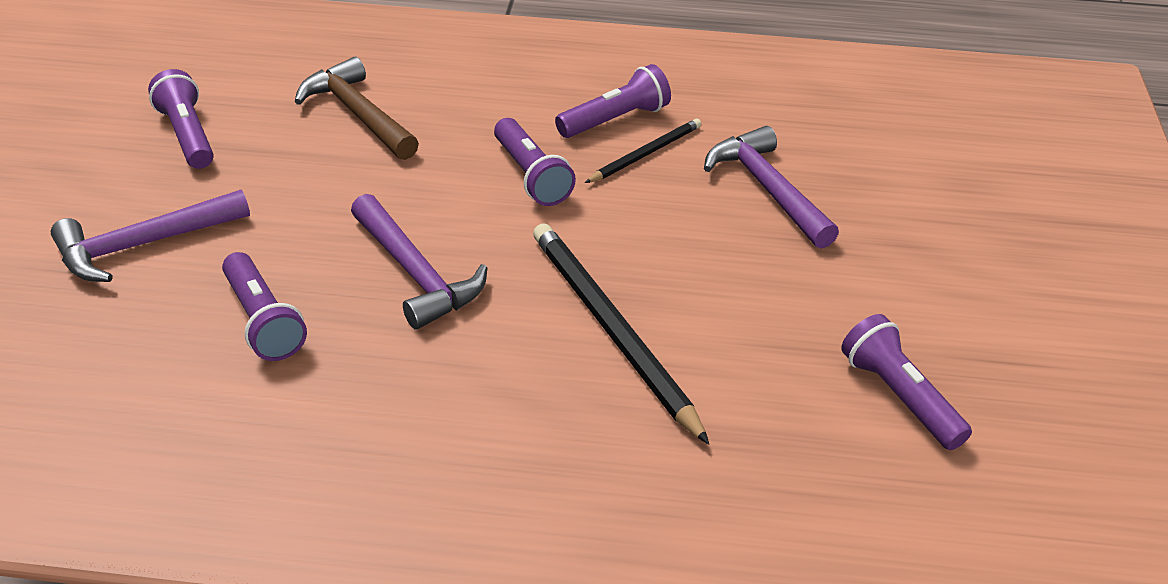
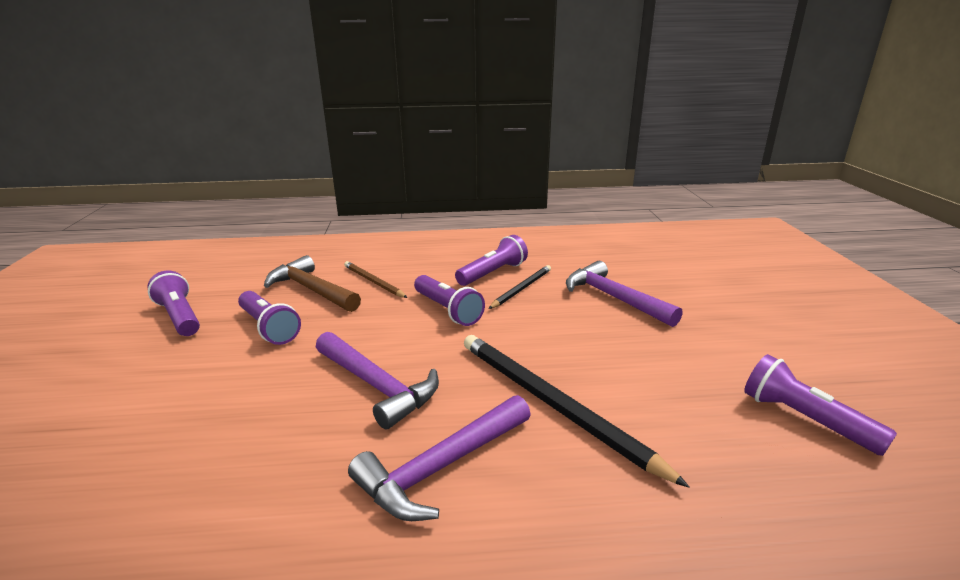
camera: 10 degrees left, 15 degrees down
purple hammer [51,190,250,282] -> purple hammer moved to [348,395,531,521]
purple flashlight [222,252,307,361] -> purple flashlight moved to [238,291,301,345]
none -> brown pencil [344,261,407,298]

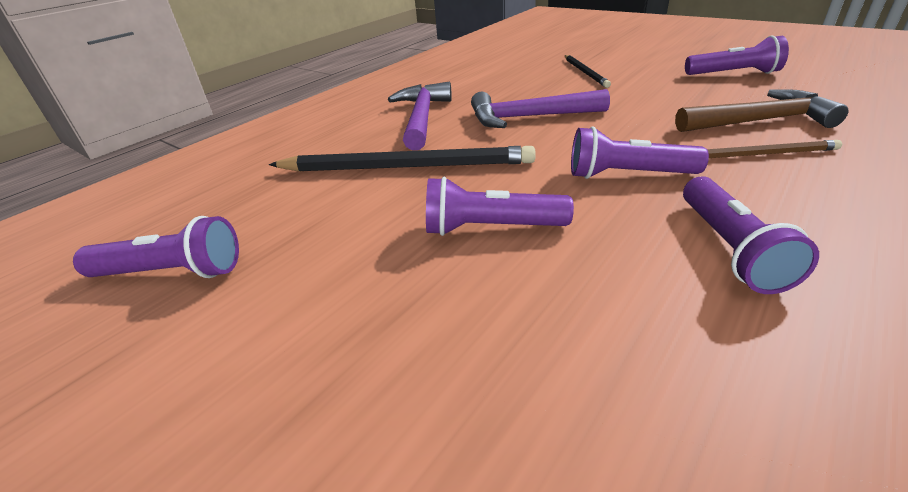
camera: 135 degrees right, 10 degrees up
purple flashlight [238,291,301,345] -> purple flashlight moved to [426,177,574,236]
black pencil [488,265,551,309] -> black pencil moved to [565,55,611,88]
purple hammer [566,261,683,327] -> none

